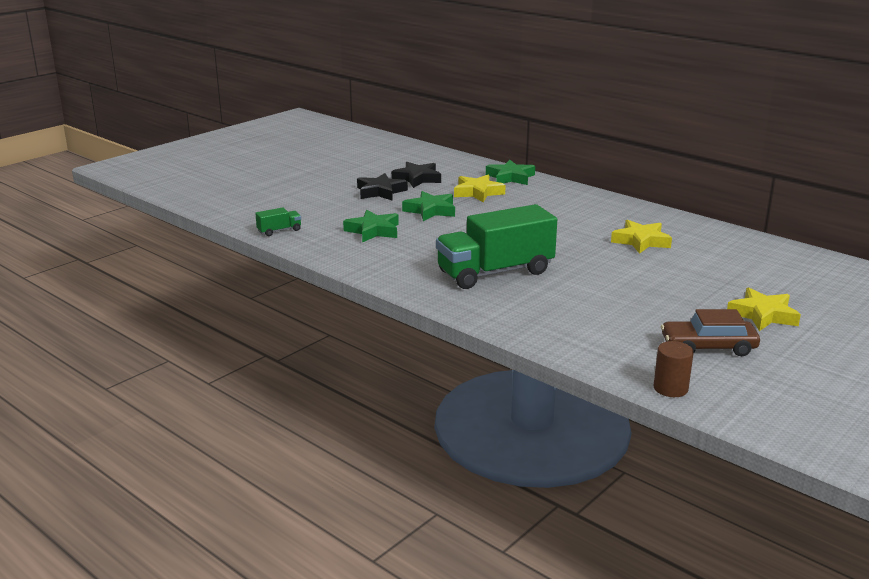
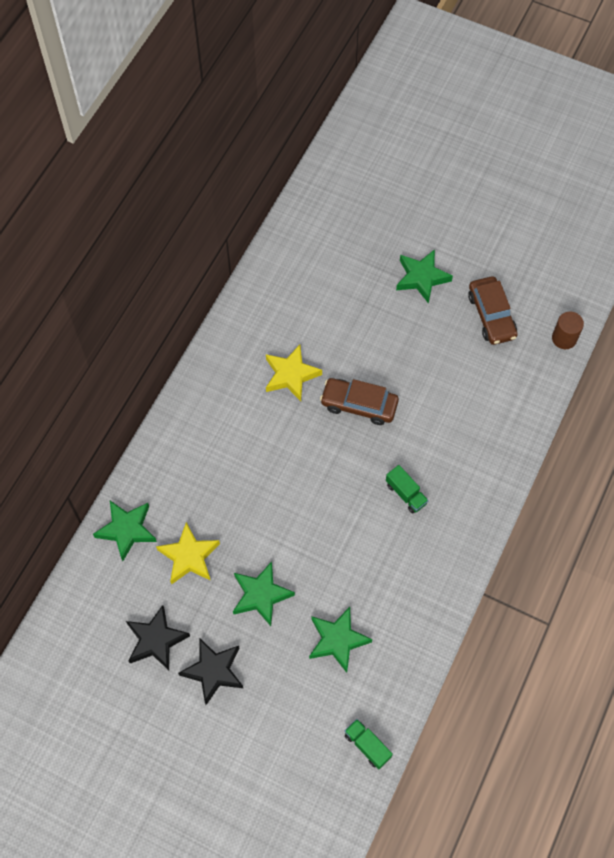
camera: 105 degrees left, 40 degrees up
green truck [436,204,557,289] -> green truck [386,465,429,514], size x0.41
yellow star [727,287,801,331] -> green star [396,249,453,304]
none -> brown car [320,378,399,425]

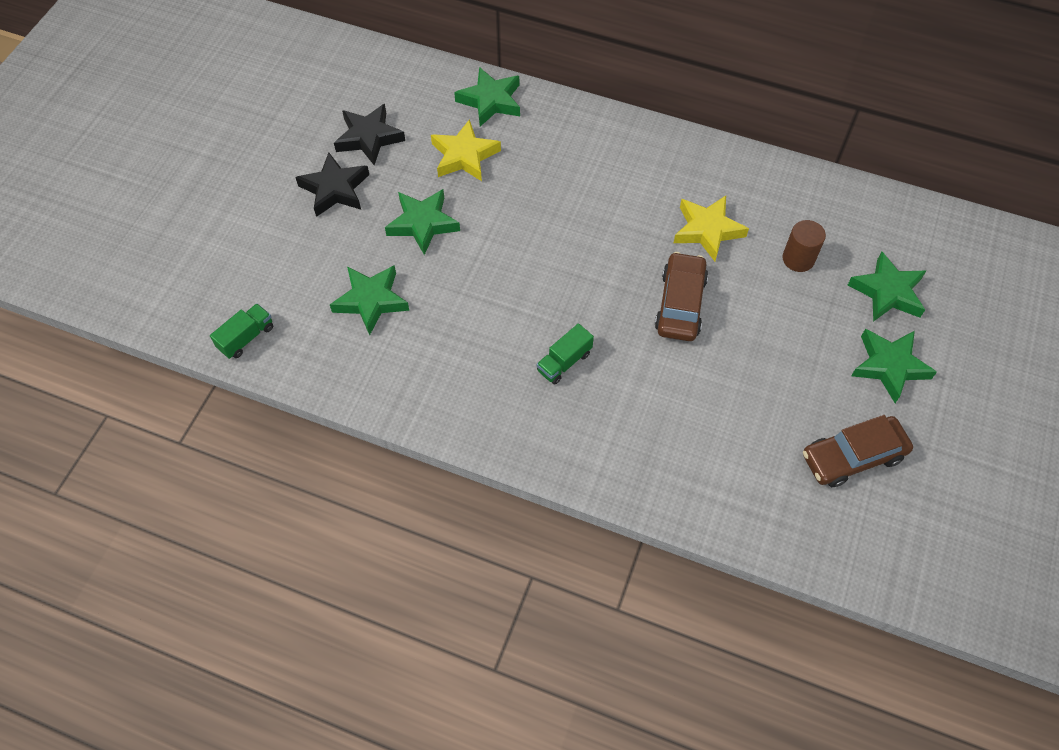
camera: 85 degrees right, 5 degrees down
brown cylinder [552,312,584,349] -> brown cylinder moved to [782,220,826,272]
none -> green star [848,251,926,322]

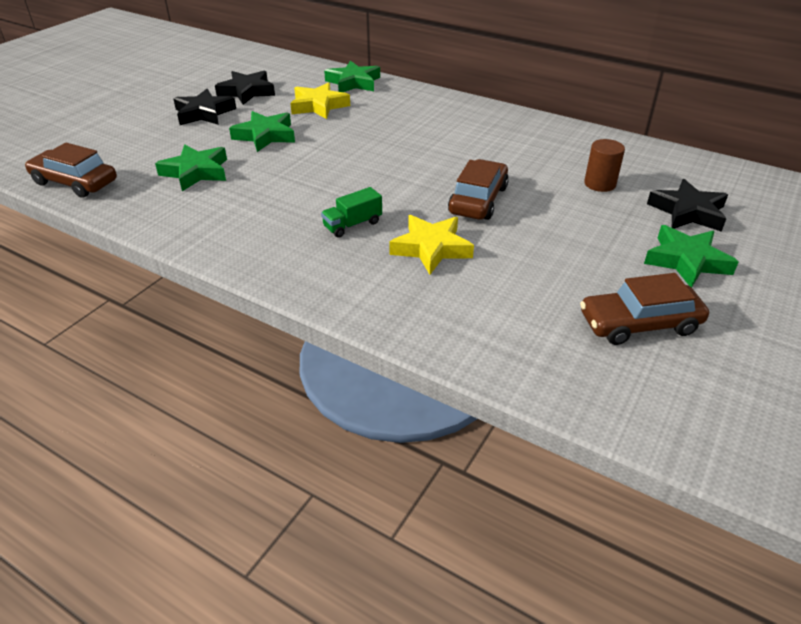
camera: 10 degrees right, 20 degrees down
green truck [210,304,273,359] -> brown car [25,143,117,198]
yellow star [674,196,749,261] -> yellow star moved to [389,215,474,274]
green star [848,251,926,322] -> black star [647,179,728,232]

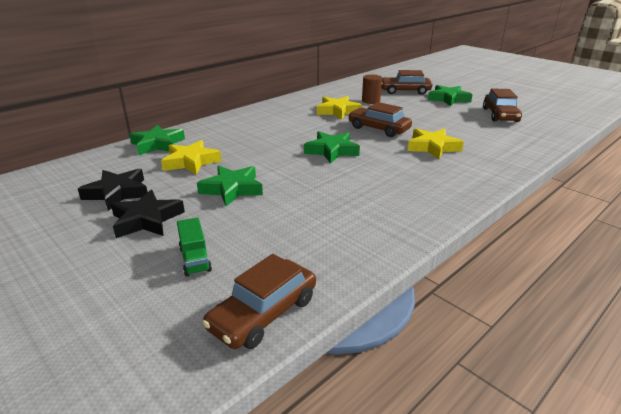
camera: 75 degrees left, 10 degrees down
green star [155,144,227,191] -> green star moved to [304,131,360,164]
green truck [321,187,382,238] -> green truck moved to [177,217,212,277]
black star [647,179,728,232] -> brown car [381,70,432,95]
none -> yellow star [317,96,362,120]

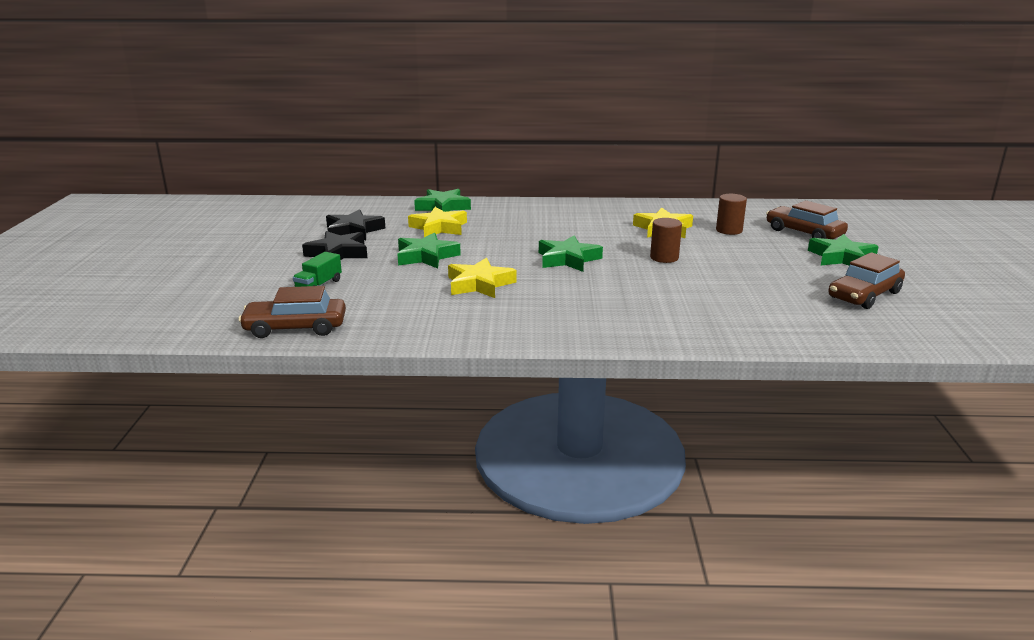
camera: 45 degrees right, 5 degrees down
brown car [348,102,412,137] -> brown cylinder [650,218,682,263]
yellow star [408,129,464,159] -> yellow star moved to [448,258,516,298]

